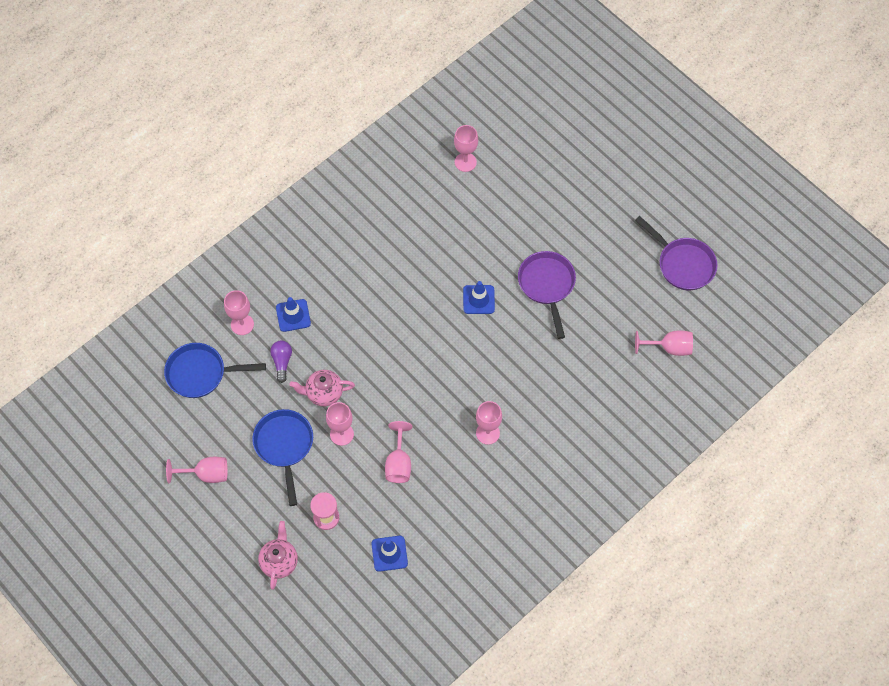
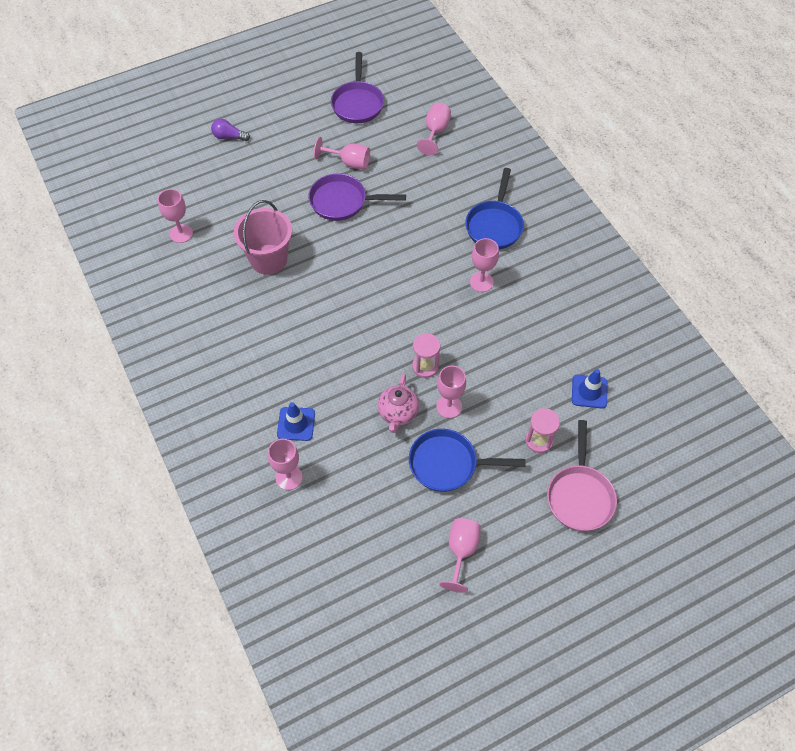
camera: 75 degrees left, 5 degrees down
blue pan [164,343,266,398] -> blue pan moved to [465,168,524,249]
pink teapot [258,521,298,590] -> pink pan [547,420,617,531]
purple light bulb [270,341,292,383] -> purple light bulb moved to [211,119,250,141]
pink goblet [385,421,412,483] -> pink goblet moved to [314,137,370,169]
blue traffic cone [463,281,495,314] -> none
purple pan [635,216,718,290] -> purple pan turned 120 degrees clockwise [331,52,384,123]
none -> pink bucket [234,200,292,275]
none -> pink hourglass [412,333,441,378]

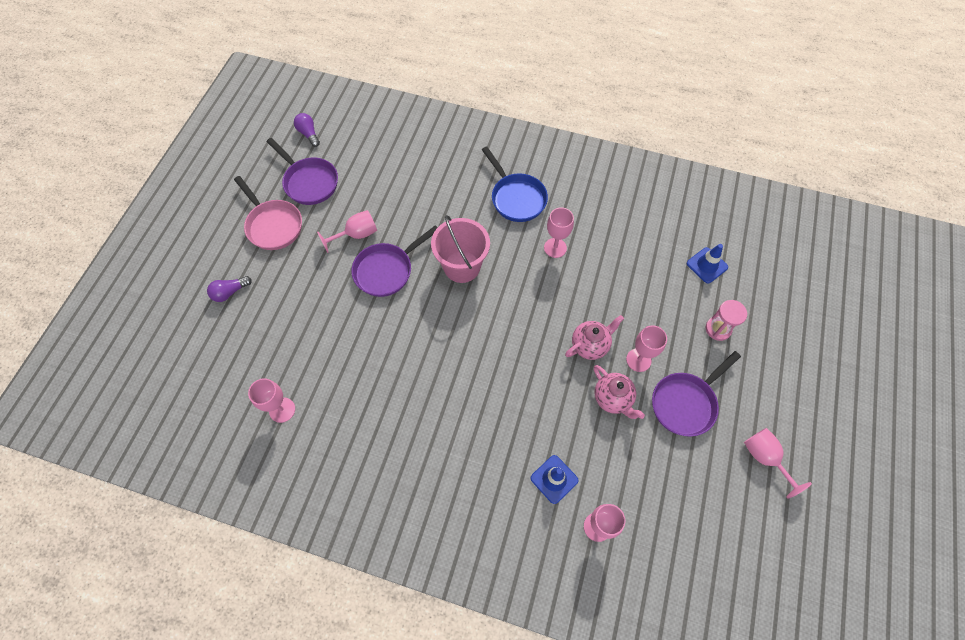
camera: 45 degrees left, 5 degrees up
pink bucket [234,200,292,275] -> pink bucket moved to [431,215,490,283]
blue pan [409,429,525,492] -> purple pan [652,351,741,437]
pink hourglass [412,333,441,378] -> pink teapot [565,315,624,360]
pink goblet [417,103,451,155] -> none
pink pan [547,420,617,531] -> pink pan moved to [234,176,302,250]
none -> purple light bulb [294,113,320,147]

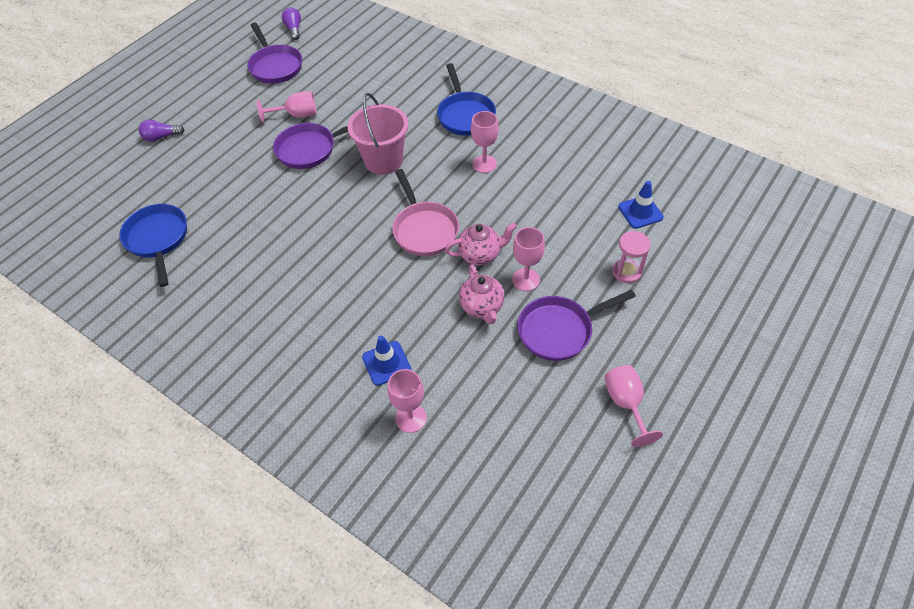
camera: 20 degrees right, 10 degrees down
pink pan [234,176,302,250] -> pink pan moved to [392,169,459,256]
pink goblet [248,378,295,423] -> blue pan [119,204,187,287]

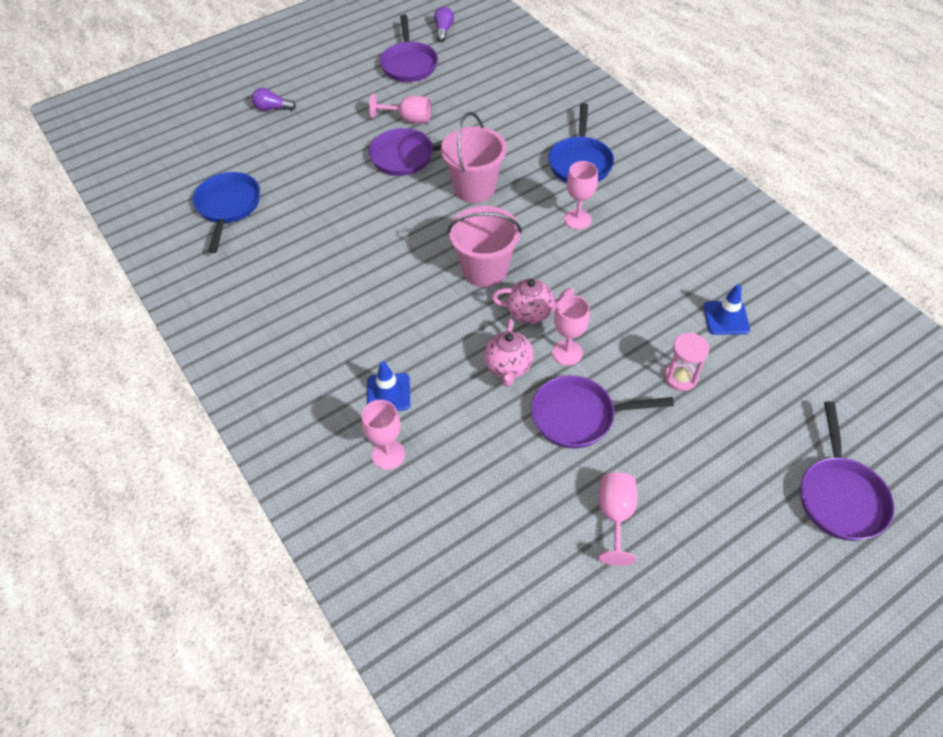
camera: 20 degrees right, 0 degrees up
pink pan [392,169,459,256] -> pink bucket [447,206,522,287]
none -> purple pan [800,401,894,541]

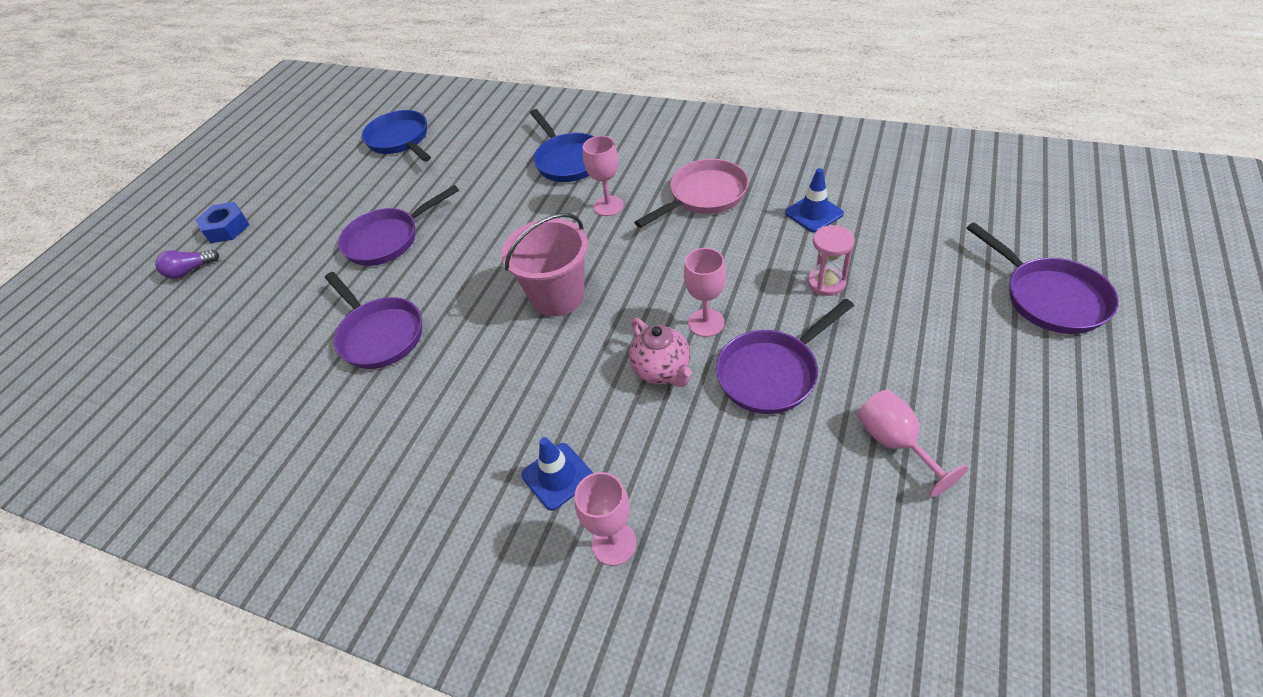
camera: 30 degrees left, 5 degrees down
blue pan [193,172,260,253] -> blue pan moved to [362,110,431,162]
pink goblet [369,93,431,123] -> none
purple pan [380,14,438,82] -> purple pan moved to [325,272,422,369]
purple light bulb [434,7,454,42] -> none
pink bucket [441,112,507,203] -> none
pink teapot [492,278,574,324] -> none
none -> blue nut [196,202,249,243]
none -> pink pan [634,159,749,228]

